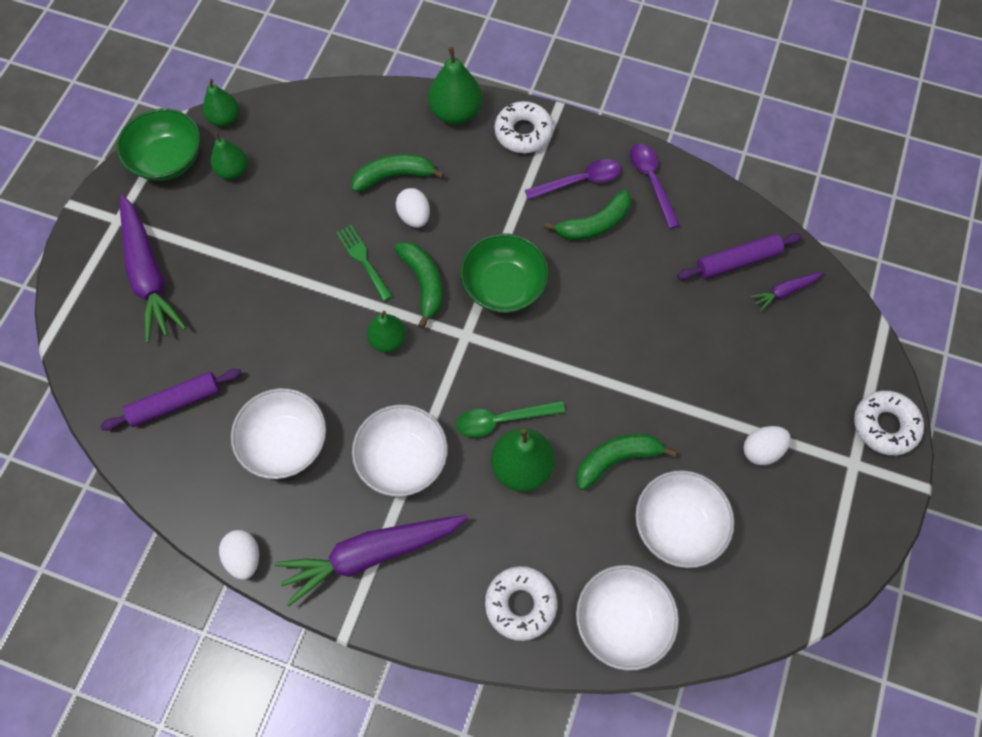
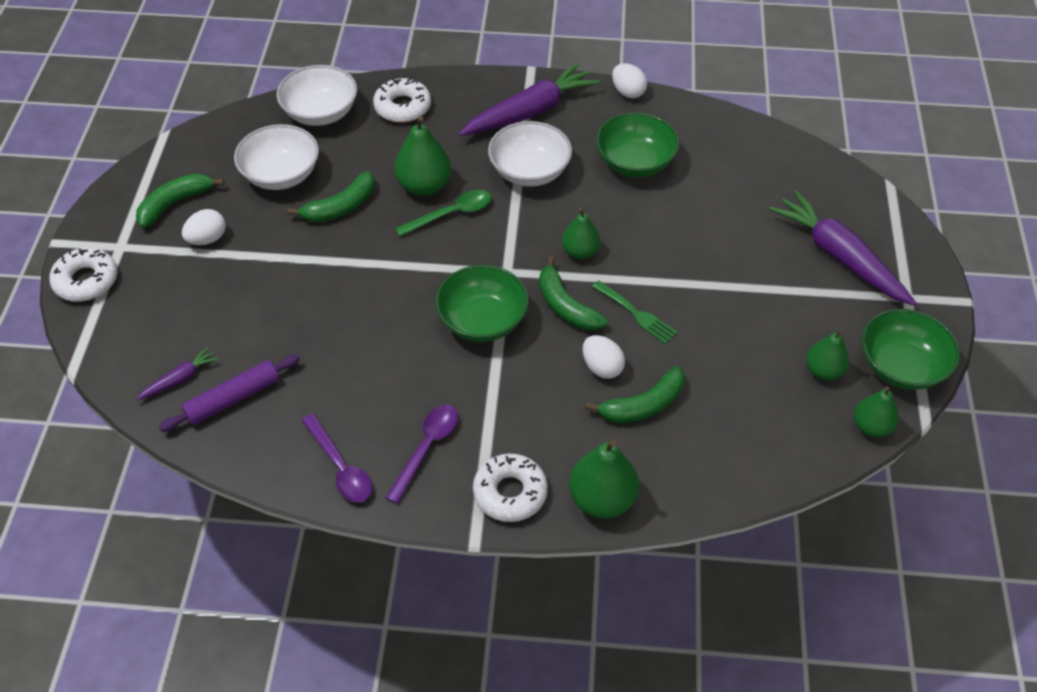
camera: 165 degrees right, 15 degrees down
purple rolling pin [100,369,242,430] -> none
white bowl [231,388,326,479] -> green bowl [596,112,679,177]
purple spoon [525,159,621,200] -> purple spoon turned 150 degrees clockwise [385,405,458,504]
green banana [544,189,631,241] -> green banana moved to [136,173,224,228]

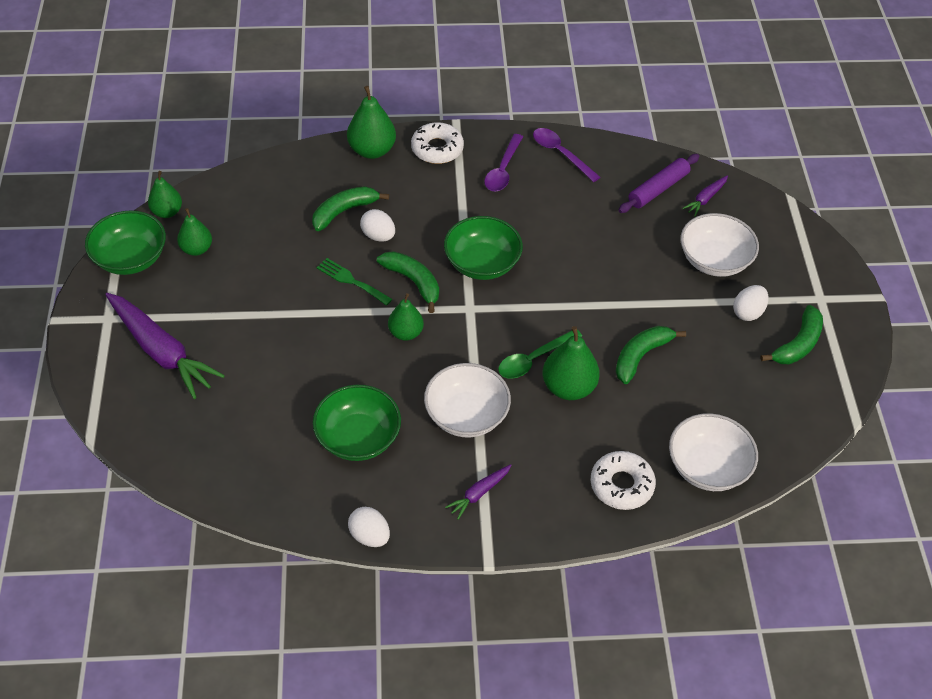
camera: 170 degrees right, 0 degrees up
white donut [49,248,117,302] -> none
white bowl [234,124,319,190] -> white bowl moved to [680,213,759,277]
purple carrot [459,62,600,136] -> purple carrot [445,464,512,520], size x0.46

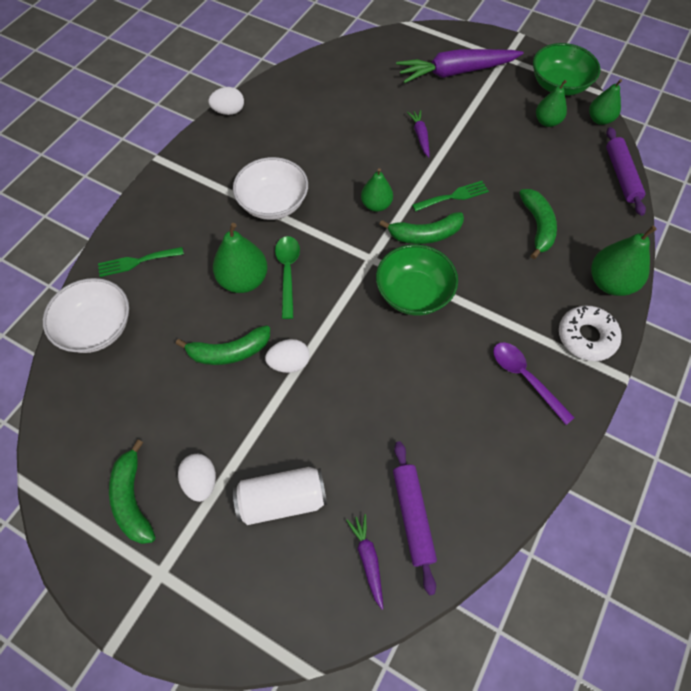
camera: 125 degrees right, 10 degrees up
green bowl [313,385,401,461] -> none
white egg [360,209,395,242] -> white egg moved to [265,339,310,373]
purple carrot [445,464,512,520] -> purple carrot moved to [407,110,430,157]
purple spoon [533,128,600,182] -> none
white donut [591,451,656,510] -> green fork [98,247,184,277]
green banana [615,326,686,384] -> green banana turned 90 degrees clockwise [176,325,270,365]
white bowl [680,213,759,277] -> white can [233,467,327,525]
none -> purple rolling pin [606,127,646,216]

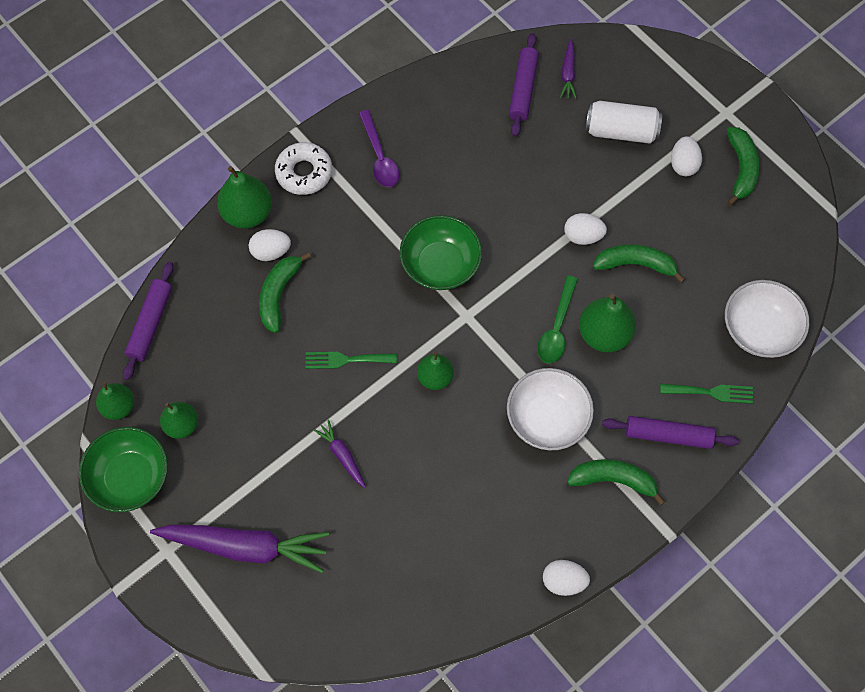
camera: 160 degrees left, 5 degrees up
green banana [379,212,464,244] -> green banana moved to [567,459,666,506]
purple carrot [407,110,430,157] -> purple carrot turned 135 degrees clockwise [314,420,366,488]
none -> white egg [249,229,291,261]
none -> purple rolling pin [602,416,739,449]

